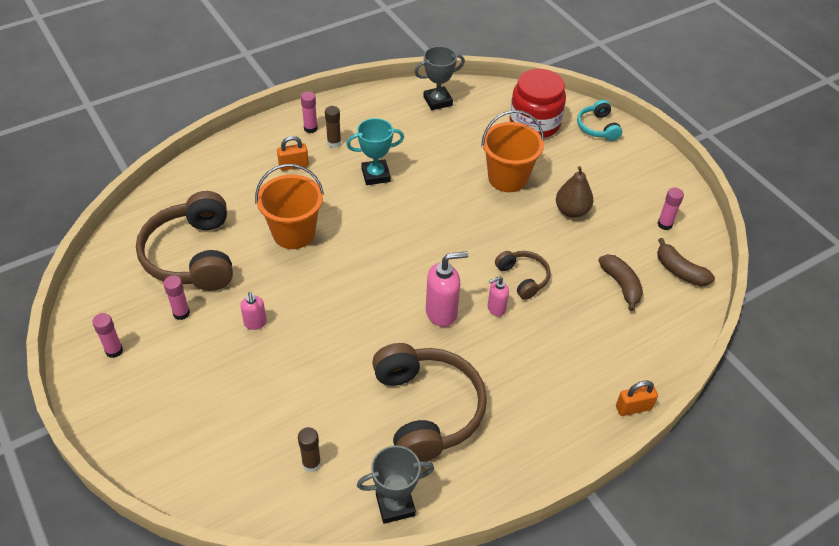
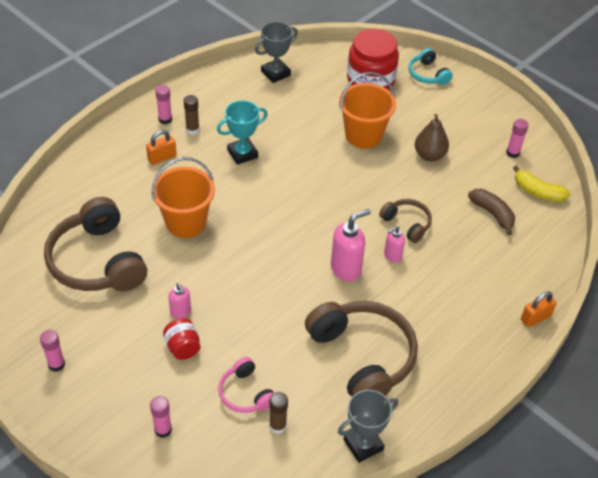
camera: 15 degrees left, 0 degrees up
pink glue stick [164,276,190,320] -> pink glue stick moved to [150,396,172,438]
brown banana [657,238,715,286] -> yellow banana [513,165,570,202]
none -> red jar [163,318,200,360]
none -> pink headphones [218,357,274,413]

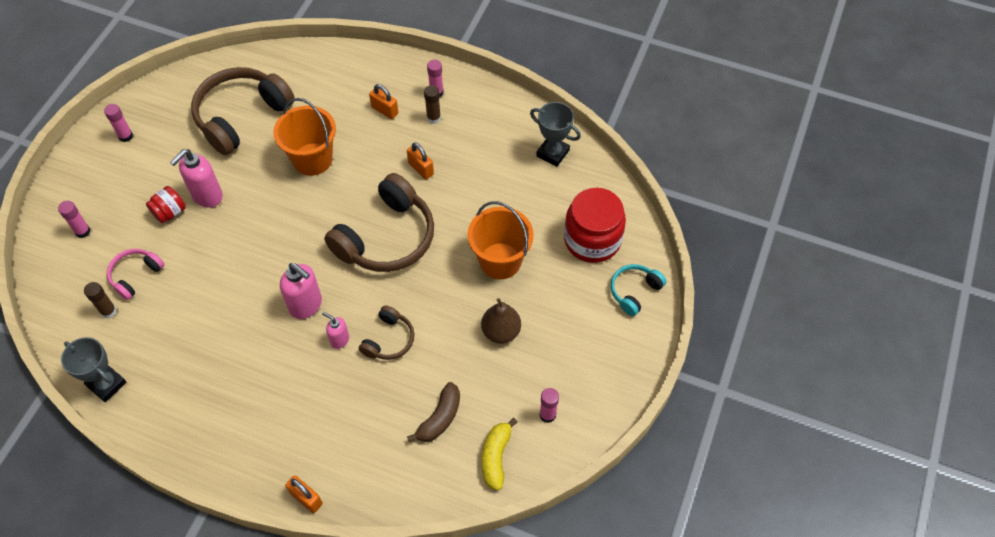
camera: 70 degrees right, 10 degrees up
pink soap dispenser [168,283,191,319] -> pink soap dispenser [170,149,223,208], size x1.74
turquoise trophy [217,100,268,165] -> orange padlock [407,142,434,179]
brown headphones [305,301,418,397] -> brown headphones moved to [324,173,434,272]

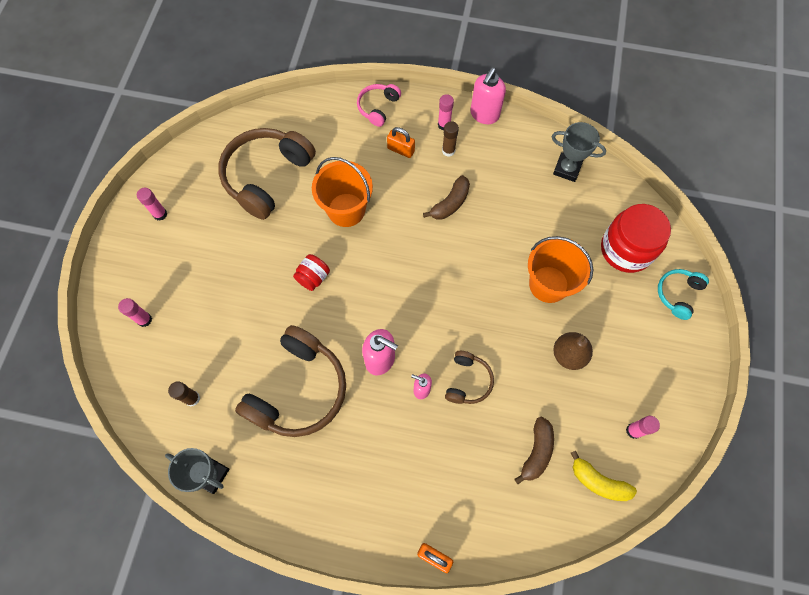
camera: 10 degrees left, 10 degrees up
pink headphones [107,249,164,300] -> pink headphones moved to [357,84,401,127]
red jar [146,186,186,223] -> red jar moved to [293,254,330,291]
pink soap dispenser [170,149,223,208] -> pink soap dispenser moved to [470,68,506,124]
brown headphones [324,173,434,272] -> brown headphones moved to [235,325,346,437]
orange padlock [407,142,434,179] -> brown banana [423,175,470,220]
yellow banana [482,418,517,491] -> yellow banana turned 60 degrees counterclockwise [571,451,637,501]

